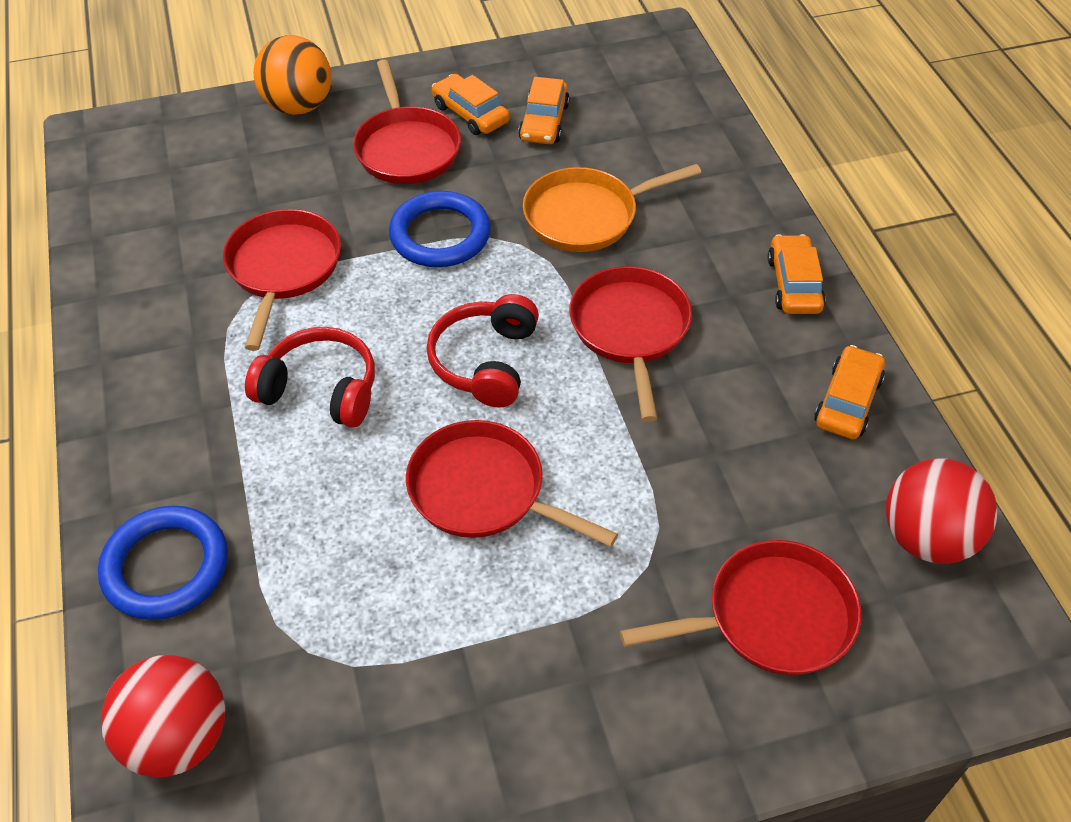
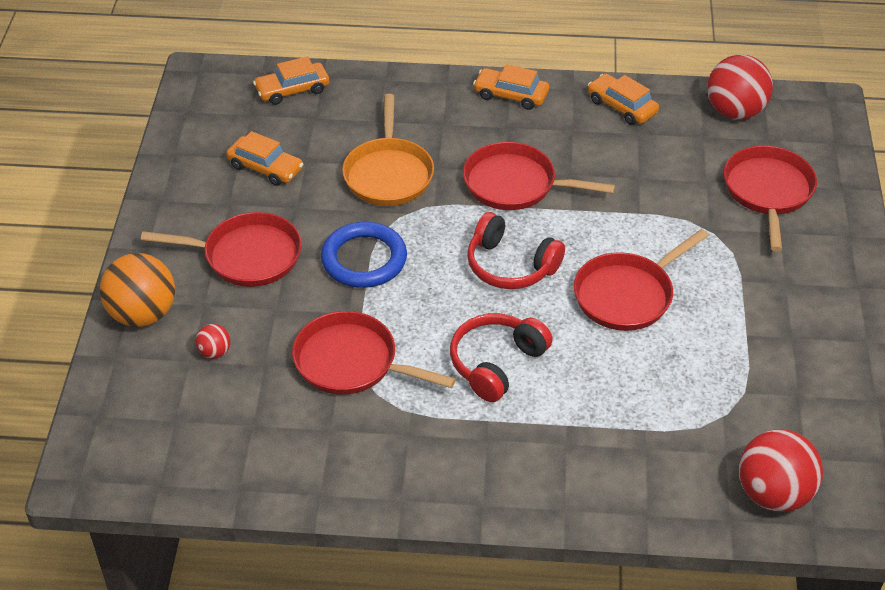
camera: 70 degrees left, 5 degrees down
blue ring [98,505,228,620] -> none
orange car [432,74,510,135] -> orange car moved to [253,56,329,105]
none -> red ball [196,324,231,359]

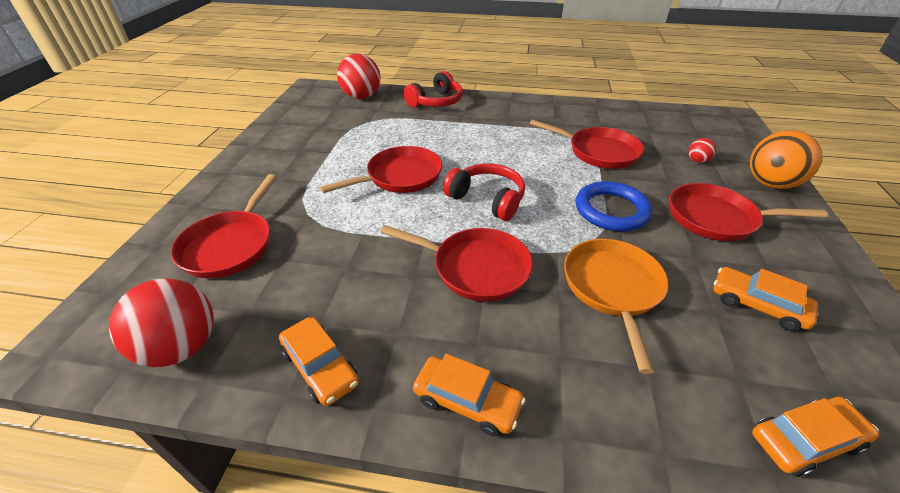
camera: 175 degrees left, 5 degrees down
red headphones [450,313,553,402] -> red headphones moved to [403,71,463,108]

